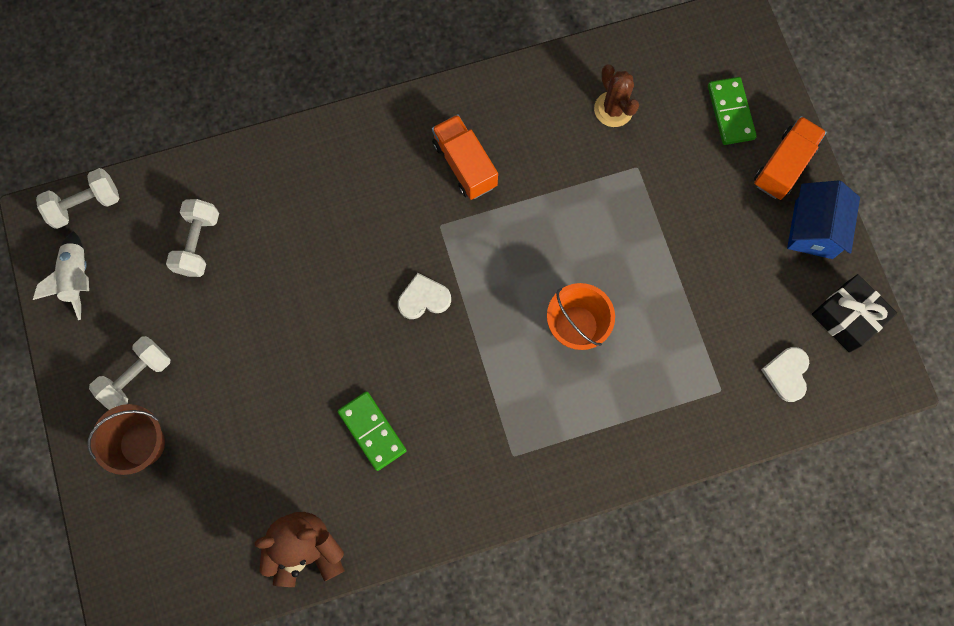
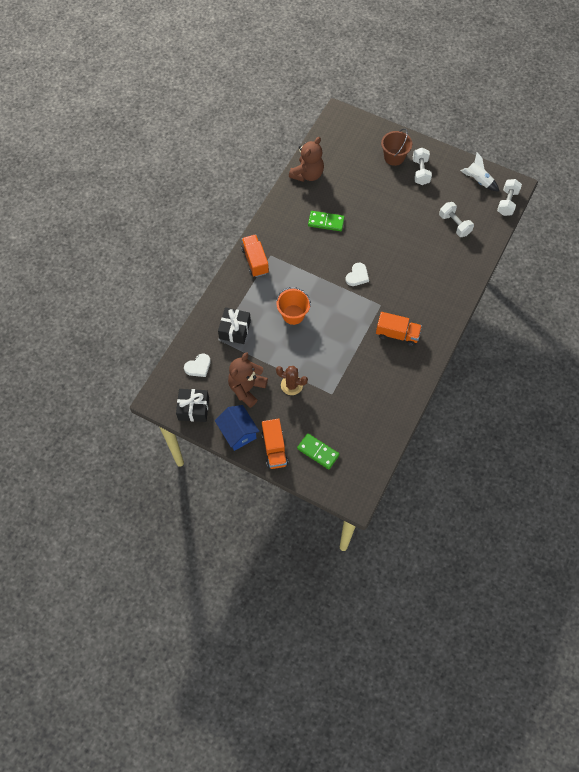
camera: 135 degrees right, 10 degrees down
brown cactus [594,64,639,127] -> brown cactus moved to [276,366,308,395]
white heart [761,347,809,402] -> white heart turned 90 degrees clockwise [184,354,211,377]
none -> black gift [218,307,251,344]
none -> brown teddy bear [228,352,268,408]
none -> orange truck [241,234,269,277]

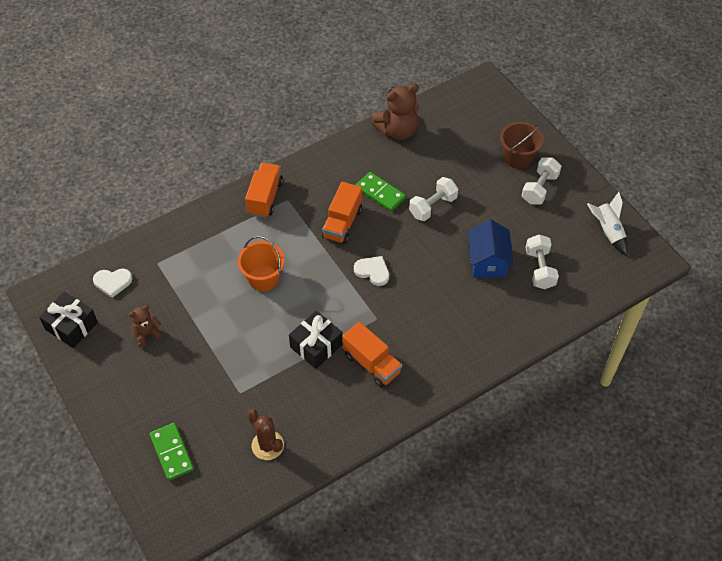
camera: 30 degrees right, 10 degrees down
blue house [215,405,260,451] -> blue house moved to [468,220,514,278]
black gift [218,307,251,344] -> black gift moved to [289,311,343,369]
brown teddy bear [228,352,268,408] -> brown teddy bear [129,305,163,348], size x0.55
orange truck [262,419,288,469] -> orange truck moved to [322,182,362,244]
brown cactus [276,366,308,395] -> brown cactus moved to [247,409,284,460]
white heart [345,263,369,286] -> white heart turned 120 degrees counterclockwise [354,256,389,286]
white dumbbell [497,179,522,216] -> white dumbbell moved to [409,177,458,221]

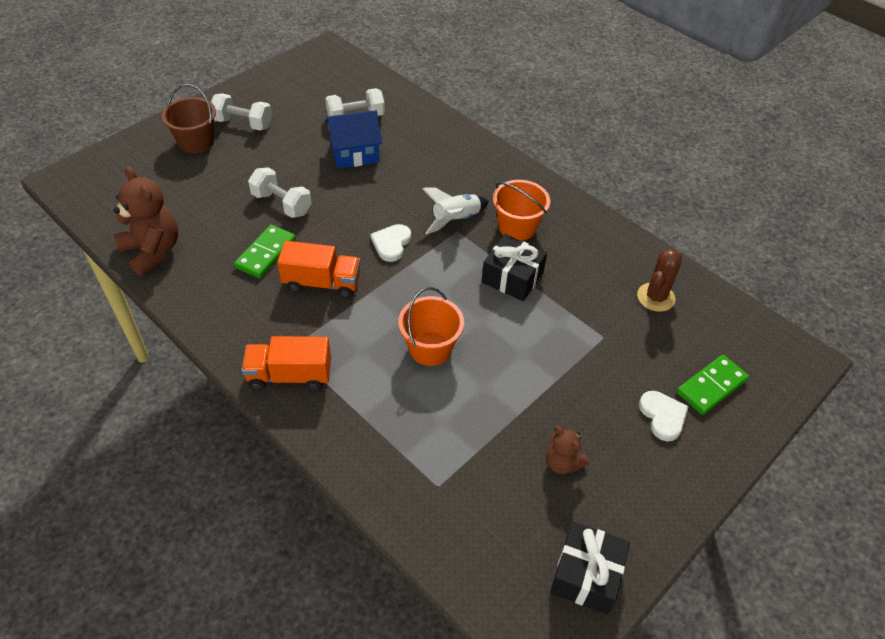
camera: 105 degrees left, 5 degrees down
white heart [93,269,132,298] -> white heart moved to [639,391,689,441]
orange truck [342,322,402,387] -> orange bucket [493,180,550,241]
white rocket [587,192,628,256] -> white rocket moved to [422,188,489,235]

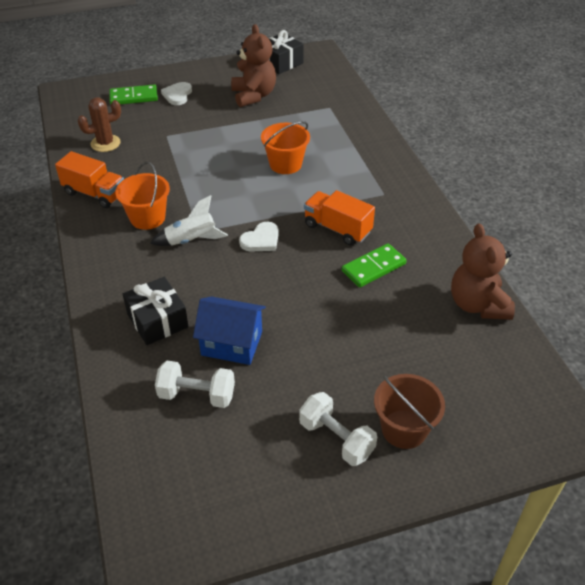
camera: 150 degrees left, 5 degrees down
orange truck [241,336,331,391] -> orange truck moved to [55,151,124,208]
white dumbbell [248,167,312,218] -> none
black gift [482,234,547,301] -> black gift moved to [123,277,188,345]
brown teddy bear [546,426,589,474] -> brown teddy bear [231,24,276,107], size x1.80

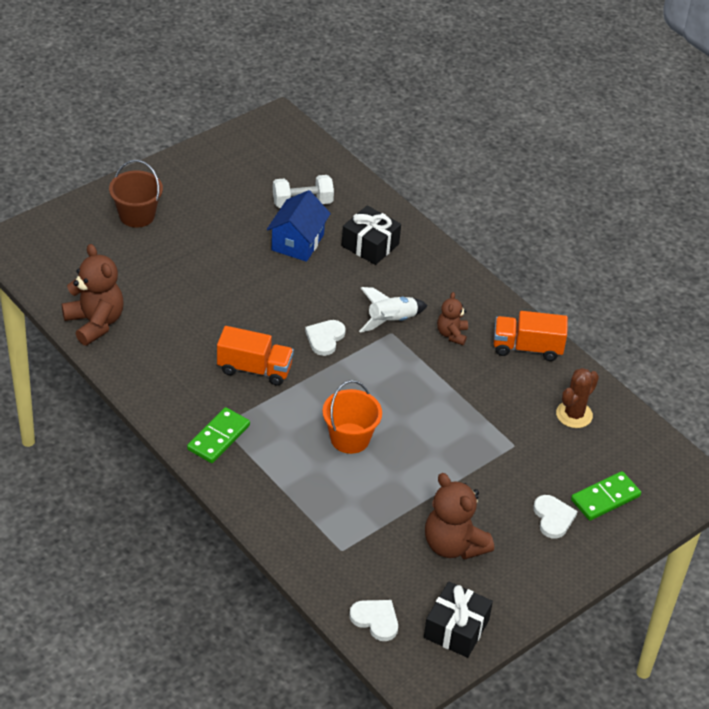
camera: 155 degrees right, 0 degrees up
orange bucket [115,162,170,230] -> brown teddy bear [437,292,468,345]
blue house [193,296,266,365] -> blue house turned 60 degrees counterclockwise [267,190,331,262]
white dumbbell [299,392,377,466] -> none
green domino [342,243,407,288] -> green domino moved to [187,407,250,463]
none -> white heart [349,600,398,641]

